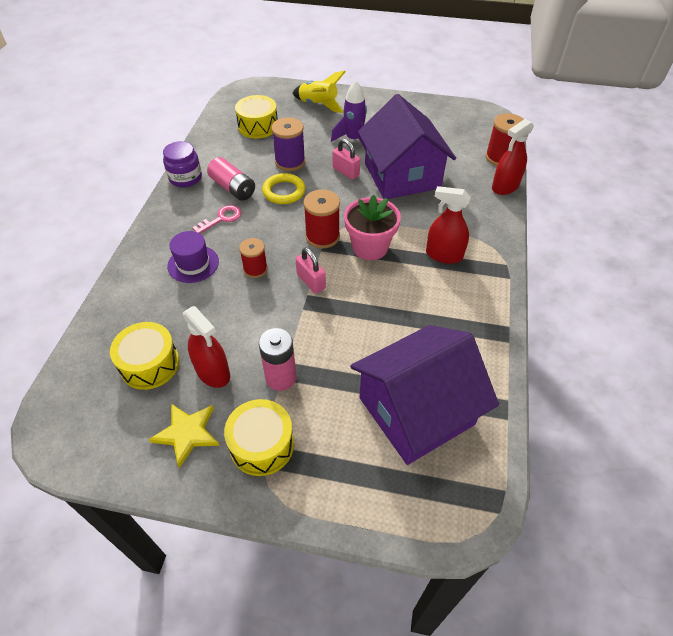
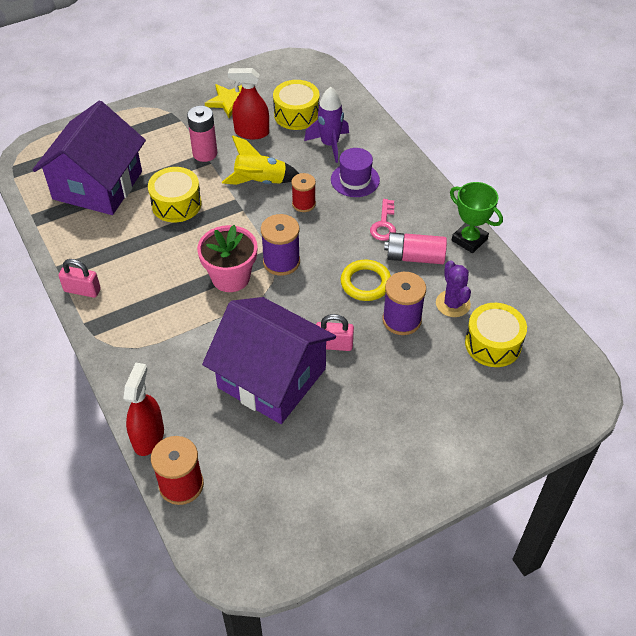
camera: 140 degrees right, 0 degrees up
purple jar [163,141,202,187] -> green trophy [450,182,503,253]
yellow drum [224,399,294,476] -> yellow drum moved to [148,167,202,222]
yellow rocket [293,70,346,113] -> yellow rocket moved to [222,135,299,185]
pink padlock [296,247,326,294] -> pink padlock moved to [59,259,101,298]
red spool [303,190,340,249] -> purple spool [261,214,300,276]
purple rocket [331,80,367,150] -> purple rocket moved to [304,87,349,163]
red spray bottle [426,186,471,264] -> none
none -> purple cactus [436,260,471,317]

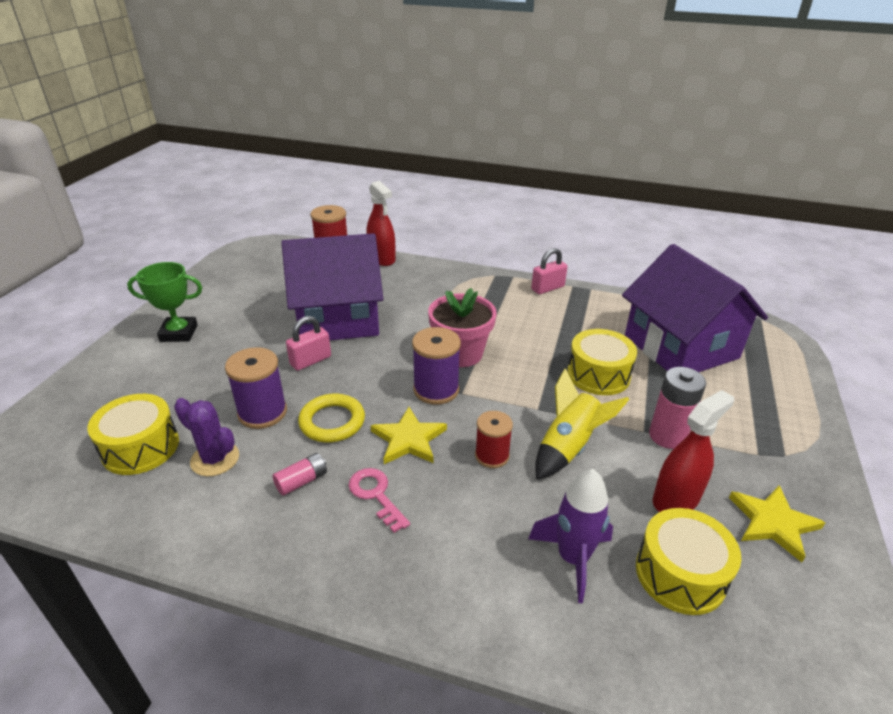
camera: 135 degrees right, 15 degrees down
purple hat [331,148,380,197] -> none
pink battery [384,232,447,264] -> pink battery [272,453,327,496], size x0.58
green trophy [450,182,503,253] -> green trophy moved to [127,262,202,342]
none -> yellow star [371,407,447,464]

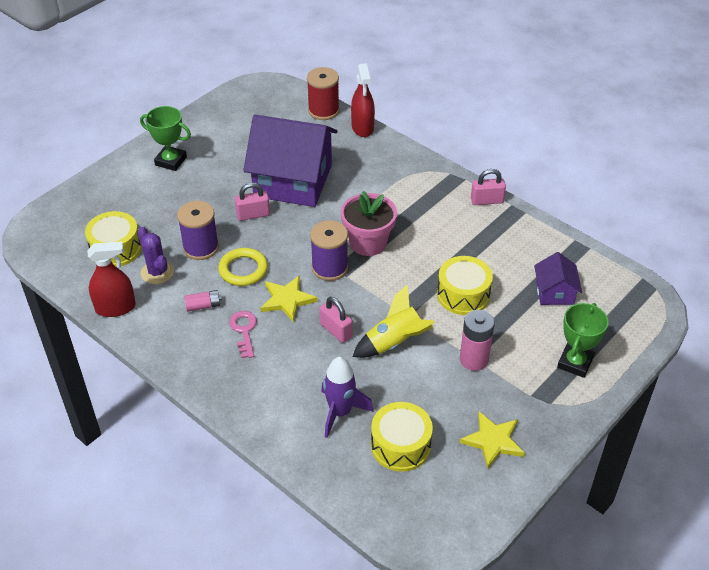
camera: 25 degrees right, 10 degrees up
red spool [475,411,513,468] -> pink padlock [319,297,353,343]
purple house [622,244,768,372] -> purple house [534,252,582,305], size x0.47
red spray bottle [653,390,734,512] -> red spray bottle moved to [87,241,136,317]
none -> green trophy [557,303,609,378]

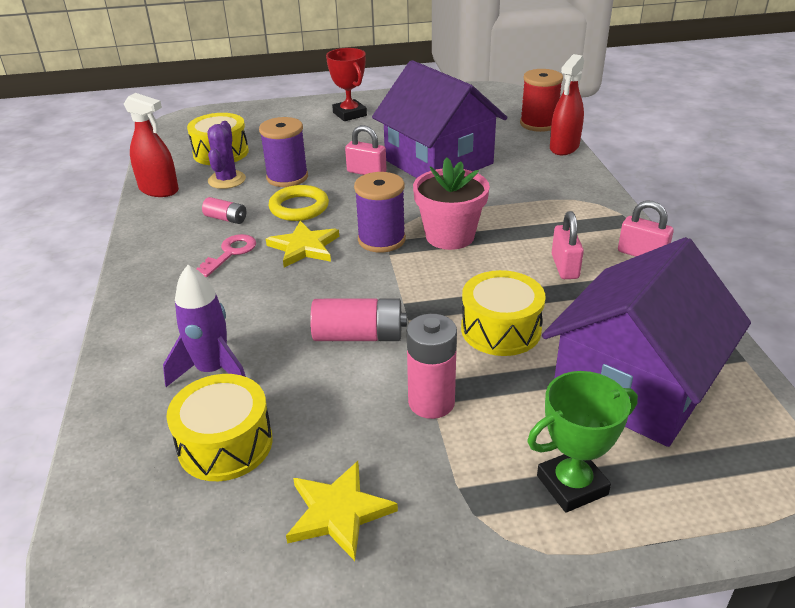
camera: 40 degrees right, 10 degrees down
green trophy [140,106,191,171] -> red trophy [326,48,367,121]
pink padlock [319,297,353,343] -> pink padlock moved to [552,211,584,279]
yellow rocket [353,284,435,358] -> pink battery [310,298,407,341]
purple house [534,252,582,305] -> purple house [542,237,751,447], size x2.14

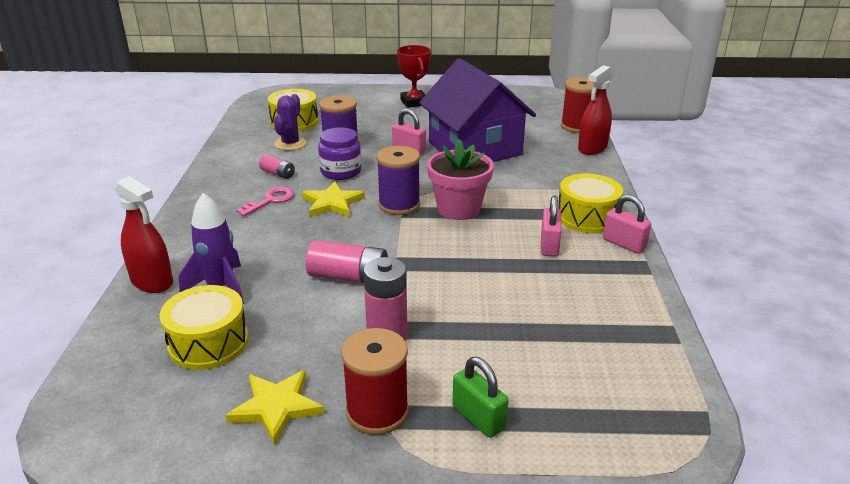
camera: 10 degrees right, 5 degrees down
red spray bottle [124,93,179,197] -> red spray bottle moved to [115,176,173,293]
yellow ring [269,185,329,221] -> purple jar [318,127,361,180]
yellow drum [461,270,546,356] -> yellow drum moved to [558,174,623,233]
green trophy [527,371,638,513] -> green padlock [452,357,509,438]
purple house [542,237,751,447] -> none
none -> red spool [341,328,409,435]

